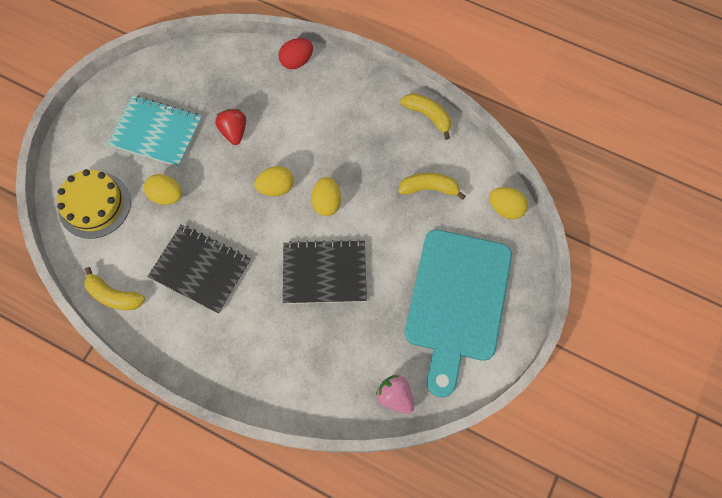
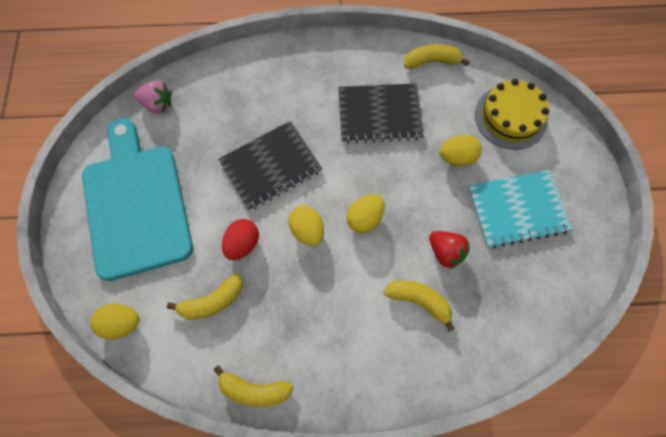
camera: 150 degrees right, 0 degrees up
red egg [278,38,313,69] -> red egg moved to [222,219,259,260]
none -> yellow banana [383,280,455,332]

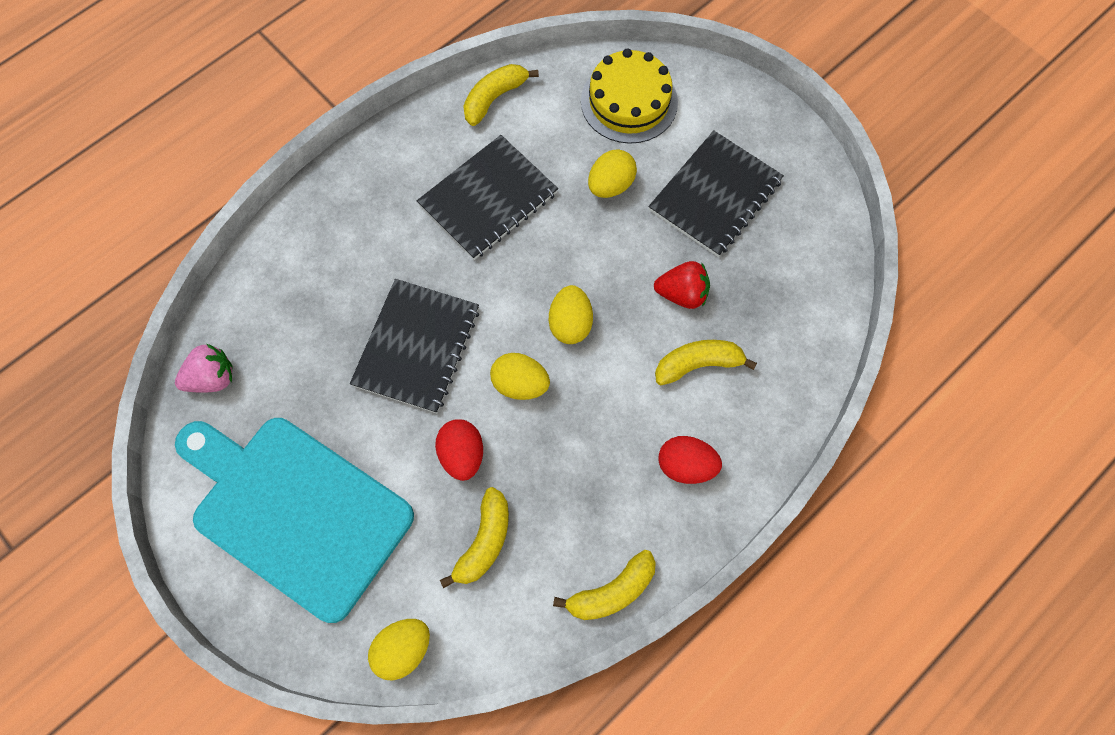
camera: 40 degrees left, 0 degrees up
turquoise notebook [468,170,572,248] -> black notebook [648,130,784,257]
none -> red egg [658,436,722,484]

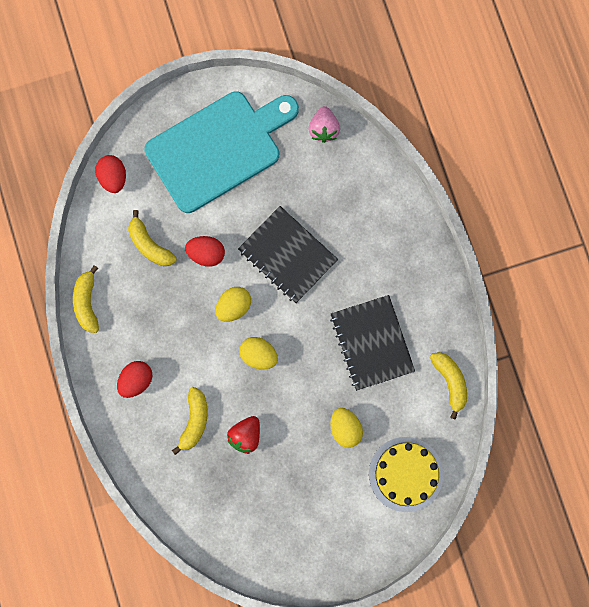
camera: 115 degrees right, 10 degrees up
yellow egg [368,619,430,680] -> red egg [95,155,126,193]
black notebook [648,130,784,257] -> none

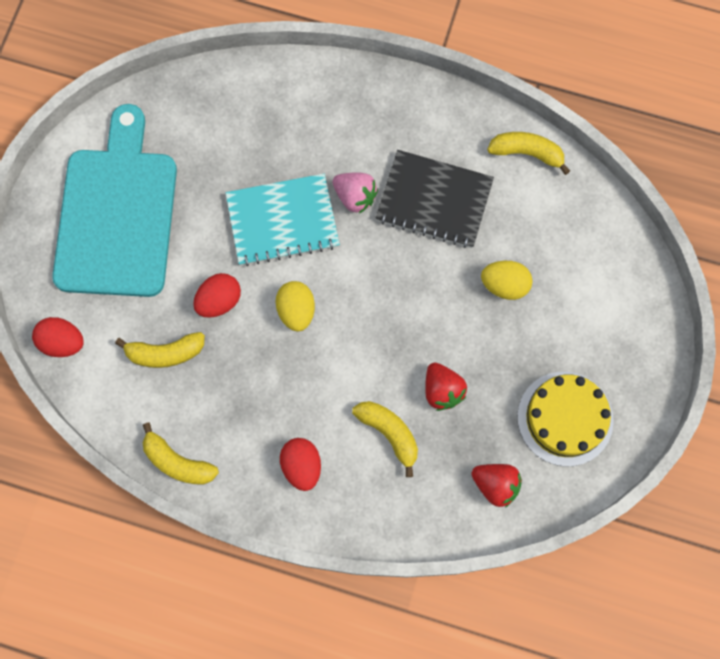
camera: 55 degrees left, 5 degrees down
black notebook [238,206,338,303] -> turquoise notebook [225,173,340,266]
yellow egg [239,337,278,370] -> none
pink strawberry [308,106,340,143] -> pink strawberry moved to [332,173,378,214]
yellow cake [369,437,443,512] -> yellow cake moved to [517,372,614,466]
none -> red strawberry [471,464,522,508]

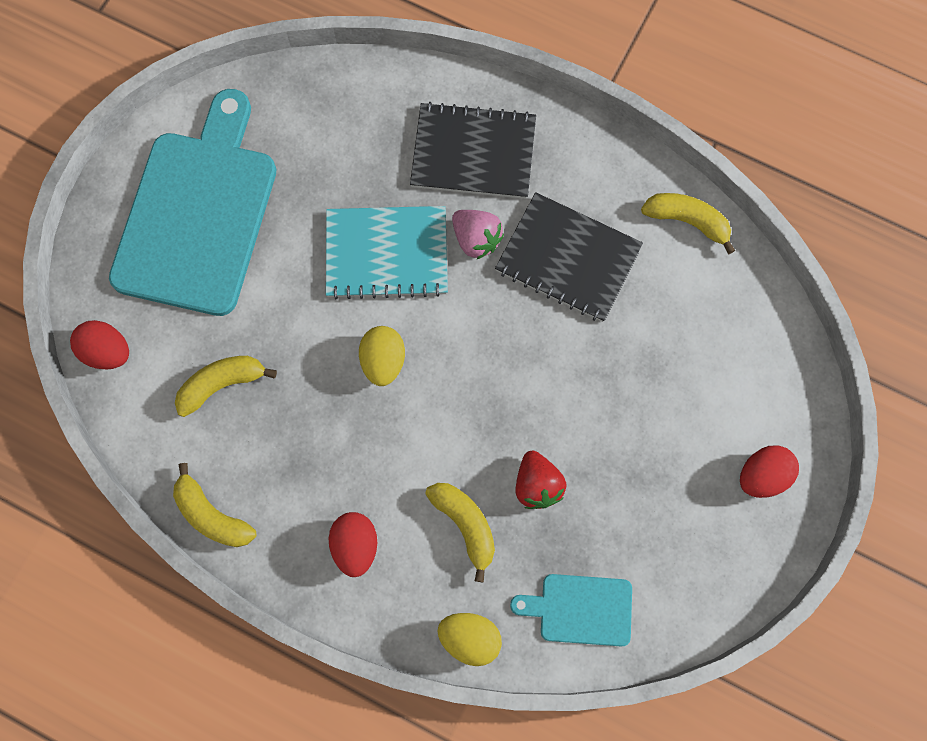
camera: 10 degrees right, 0 degrees up
yellow banana [115,332,205,368] -> yellow banana turned 150 degrees clockwise [175,356,277,417]
red egg [193,273,241,318] -> red egg moved to [740,445,799,498]
red strawberry [471,464,522,508] -> turquoise cutting board [510,574,632,646]
yellow egg [481,261,532,300] -> yellow egg moved to [438,613,502,666]
yellow cake [517,372,614,466] -> none
none -> black notebook [410,102,536,199]

